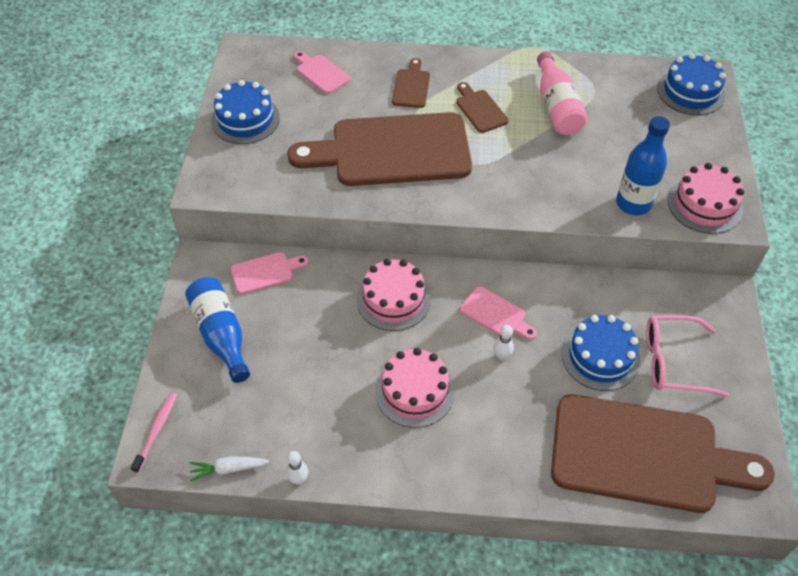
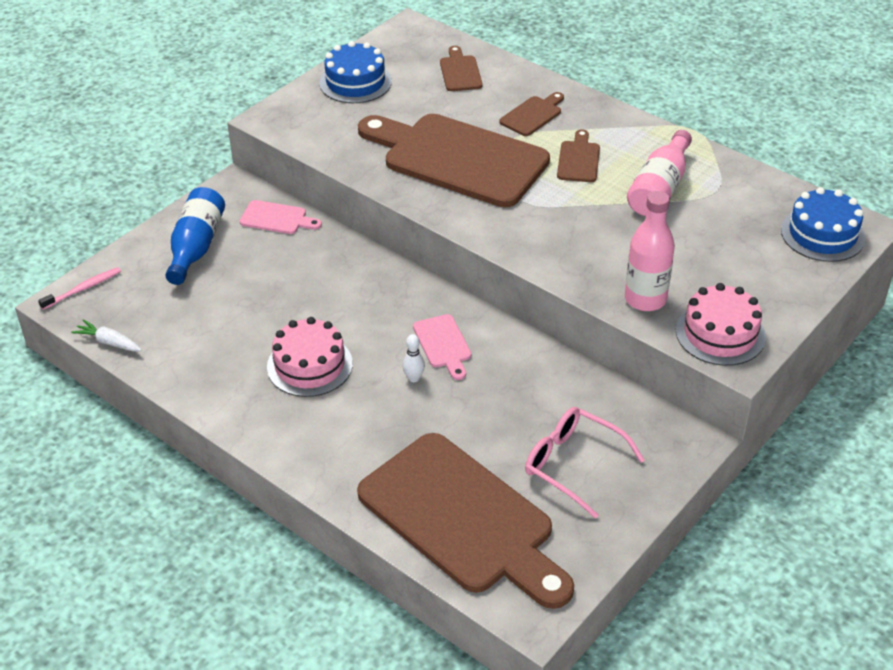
camera: 35 degrees right, 10 degrees down
white bowling pin [286,451,308,484] -> none
pink cutting board [294,51,351,94] -> brown cutting board [440,46,483,91]
pink cake [357,259,431,331] -> none
blue cake [562,315,640,391] -> none
blue bottle [616,116,670,215] -> pink bottle [625,191,675,311]

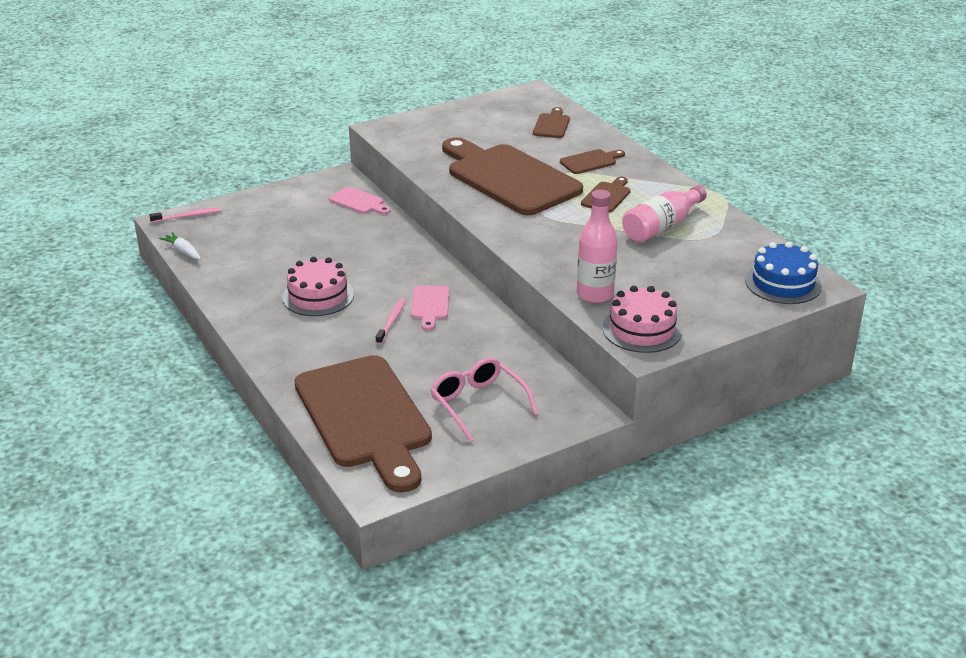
camera: 20 degrees right, 10 degrees down
blue bottle [165,187,225,285] -> none
blue cake [319,41,392,103] -> none
white bowling pin [402,334,425,382] -> pink toothbrush [376,298,406,345]

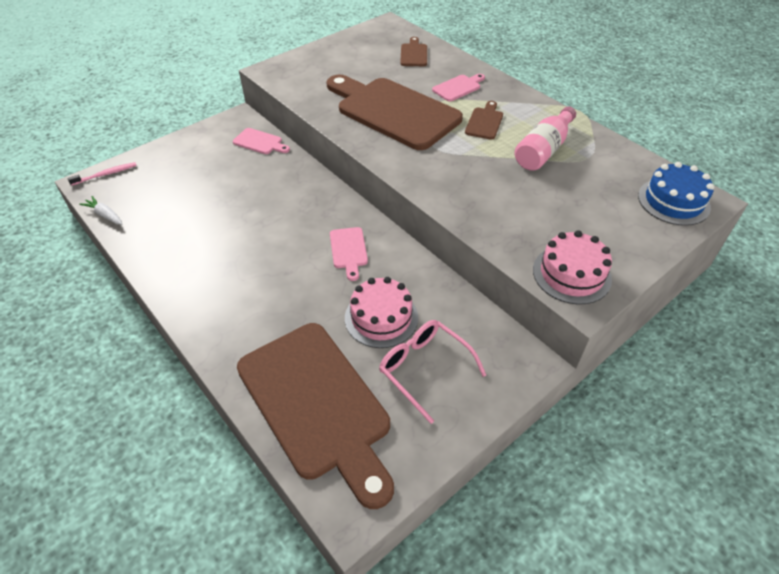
camera: 10 degrees left, 15 degrees up
pink cake [282,257,354,316] -> pink cake moved to [345,277,418,348]
pink toothbrush [376,298,406,345] -> none
brown cutting board [560,149,625,174] -> pink cutting board [432,74,485,102]
pink bottle [577,189,618,303] -> none

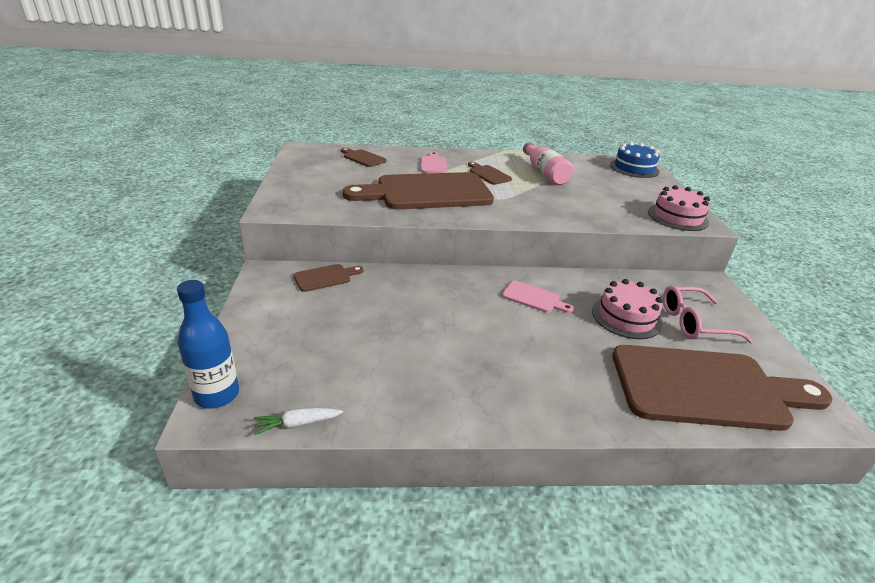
camera: 55 degrees left, 15 degrees down
pink toothbrush [68,162,137,186] -> blue bottle [177,280,239,409]
pink cutting board [233,128,290,154] -> brown cutting board [294,264,364,292]

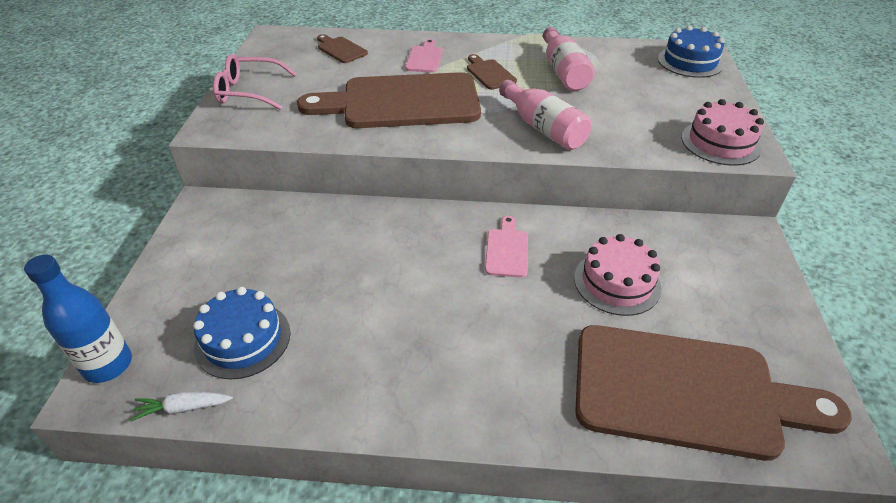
camera: 10 degrees right, 10 degrees up
brown cutting board [294,264,364,292] -> none
pink cutting board [502,281,574,313] -> pink cutting board turned 120 degrees counterclockwise [485,216,528,278]
pink glasses [663,286,753,343] -> pink glasses moved to [213,54,297,110]
none -> blue cake [193,287,290,379]
none -> pink bottle [499,80,591,150]

